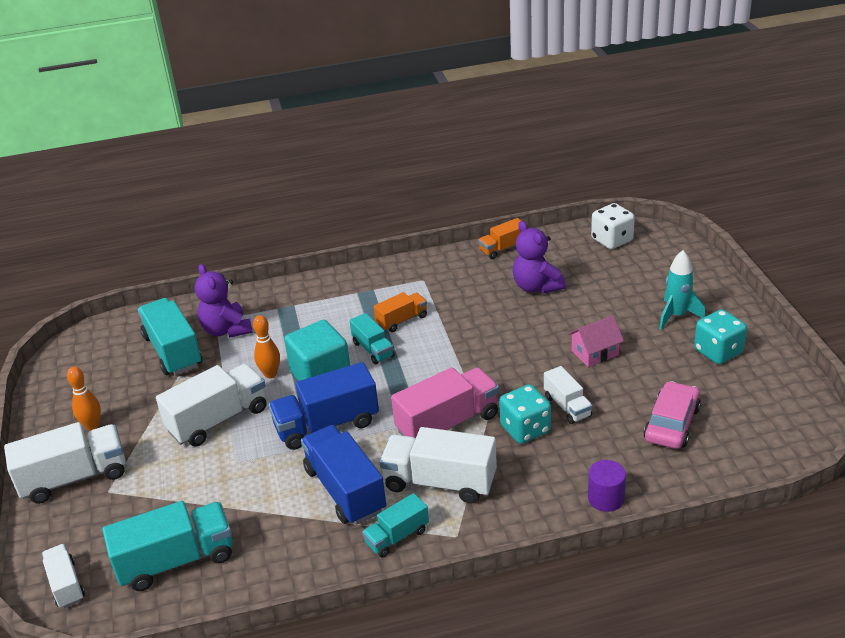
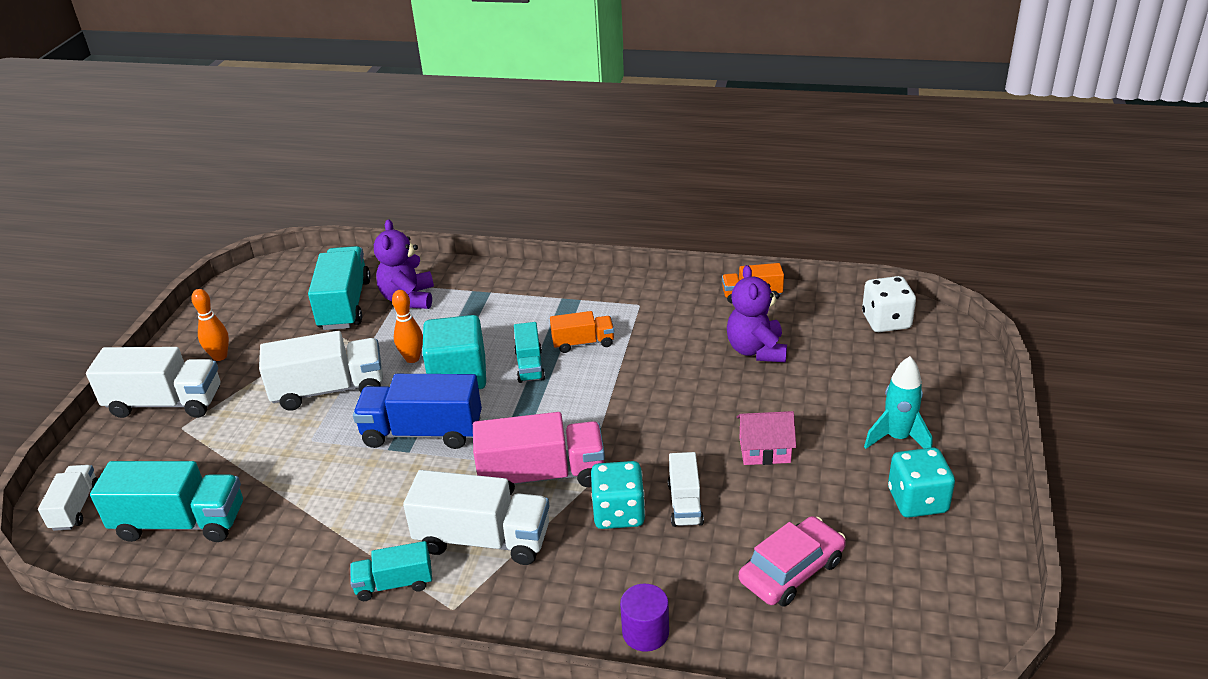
camera: 25 degrees right, 0 degrees up
blue truck [301,425,386,525] -> none
white truck [379,427,497,503] -> white truck turned 150 degrees clockwise [403,470,550,565]

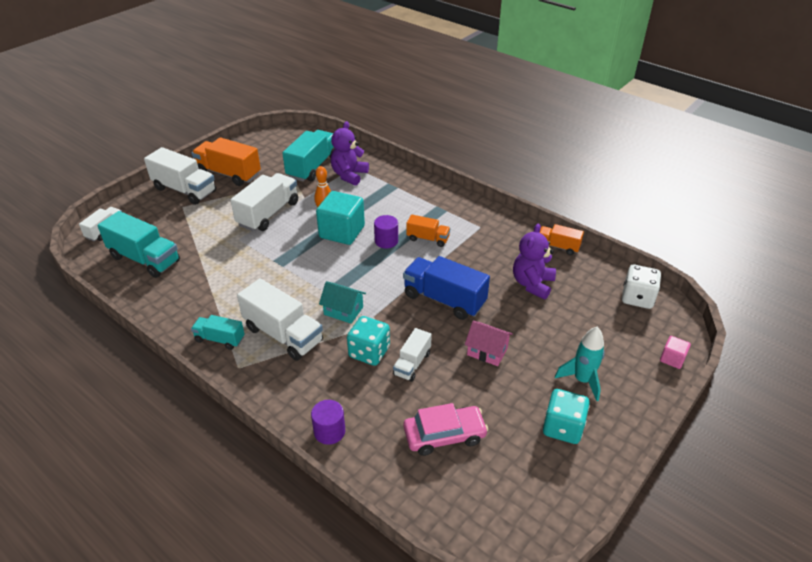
camera: 25 degrees right, 5 degrees up
orange bowling pin [191,289,229,361] -> orange truck [192,137,261,186]
white truck [259,331,383,411] -> white truck turned 75 degrees counterclockwise [230,173,298,231]
blue truck [353,374,482,449] -> blue truck moved to [403,256,490,320]
pink truck [473,412,605,495] -> turquoise house [319,281,366,324]
turquoise truck [514,322,545,383] -> purple cylinder [374,215,398,249]
none -> pink cube [660,336,691,369]

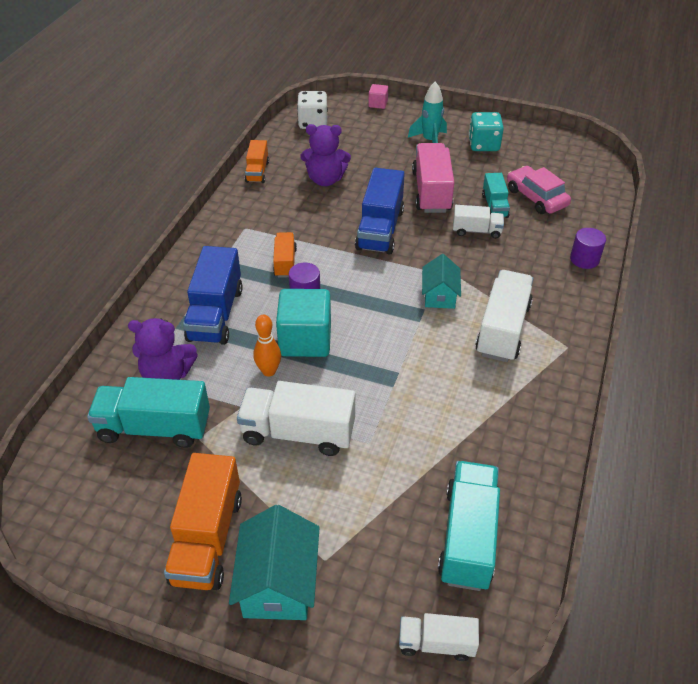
camera: 110 degrees left, 5 degrees up
white truck [144,147,216,205] -> turquoise house [229,505,320,620]
turquoise truck [191,315,245,350] -> turquoise truck moved to [482,173,510,218]
turquoise dice [347,316,390,366] -> none
pink house [465,321,513,366] -> pink truck [412,143,454,213]
none -> blue truck [183,246,243,345]

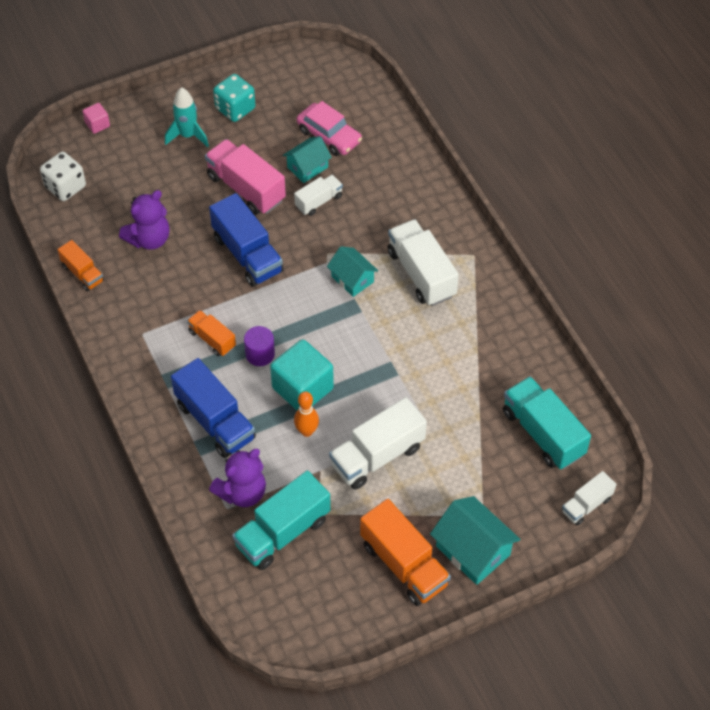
camera: 45 degrees left, 10 degrees up
turquoise truck [482,173,510,218] -> turquoise house [283,136,332,183]
pink car [507,166,571,214] -> pink car turned 150 degrees counterclockwise [297,101,362,156]
purple cylinder [570,228,606,269] -> none

